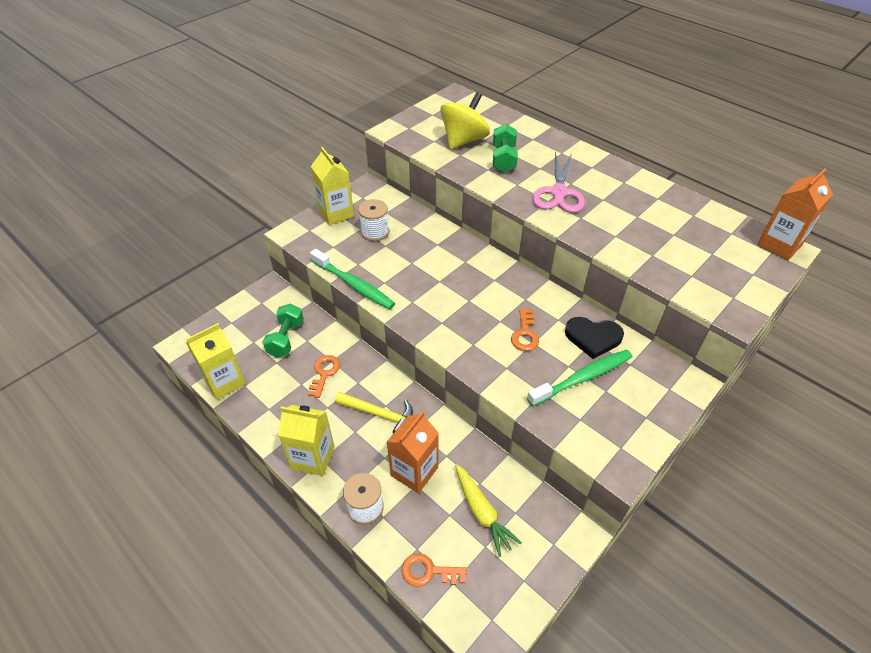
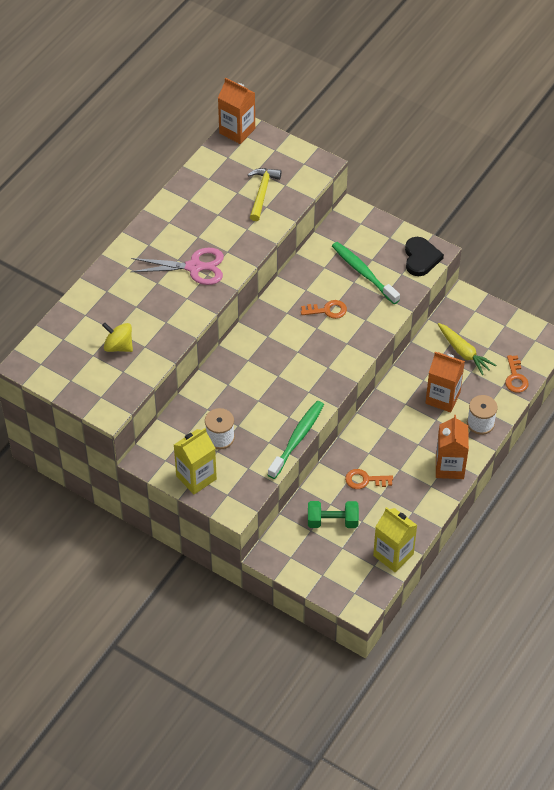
camera: 100 degrees left, 5 degrees up
yellow carton [278,405,335,476] -> orange carton [436,415,469,479]
yellow hammer [335,392,413,433] -> yellow hammer moved to [248,168,282,221]
yellow spinning top [440,92,490,149] -> yellow spinning top [102,323,133,352], size x0.64
yellow carrot [455,464,521,557] -> yellow carrot turned 90 degrees clockwise [438,323,496,375]
green dumbbell [493,124,518,172] -> none
black heart [565,317,624,359] -> black heart moved to [405,237,444,276]

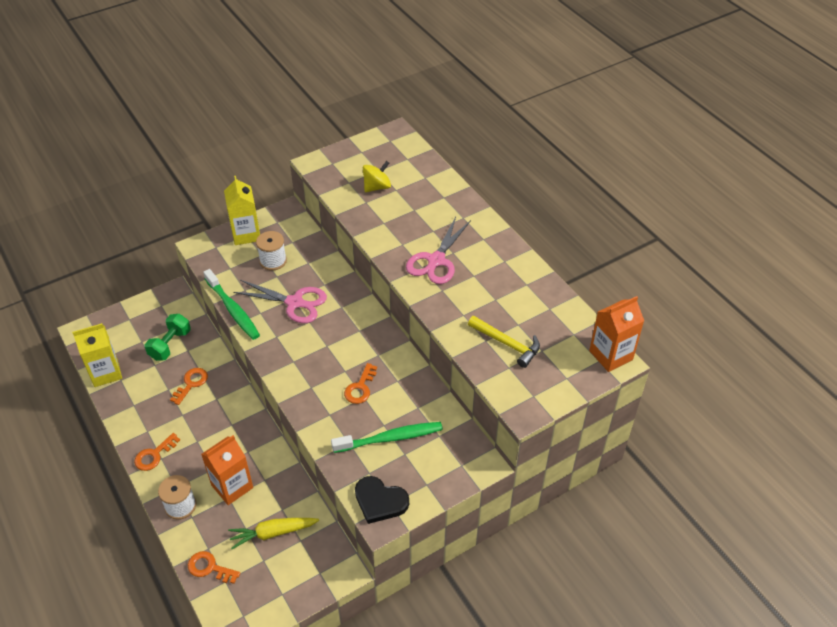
camera: 115 degrees right, 5 degrees down
orange carton [436,415,469,479] -> orange key [134,433,180,471]
none -> pink scissors [233,280,327,323]

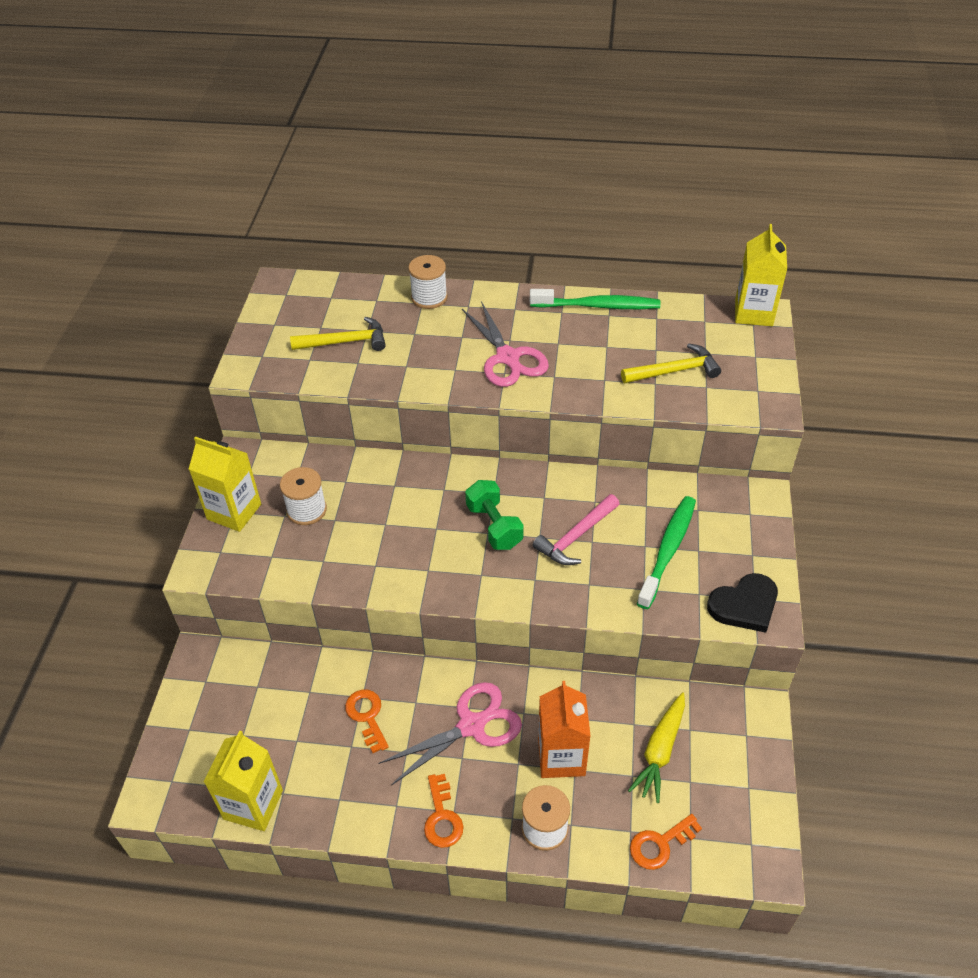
camera: 50 degrees left, 0 degrees up
green dumbbell [145,314,191,361] -> green dumbbell moved to [465,480,524,550]
green toothbrush [203,269,260,340] -> green toothbrush moved to [530,289,660,309]
pink scissors [233,280,327,323] -> pink scissors moved to [379,682,522,785]
orange key [344,363,377,404] -> pink hammer [533,494,619,565]
yellow spinning top [363,161,391,192] -> yellow hammer [290,317,386,351]
orange carton [589,296,644,372] -> yellow carton [735,224,787,326]
none -> white spool [408,255,448,309]

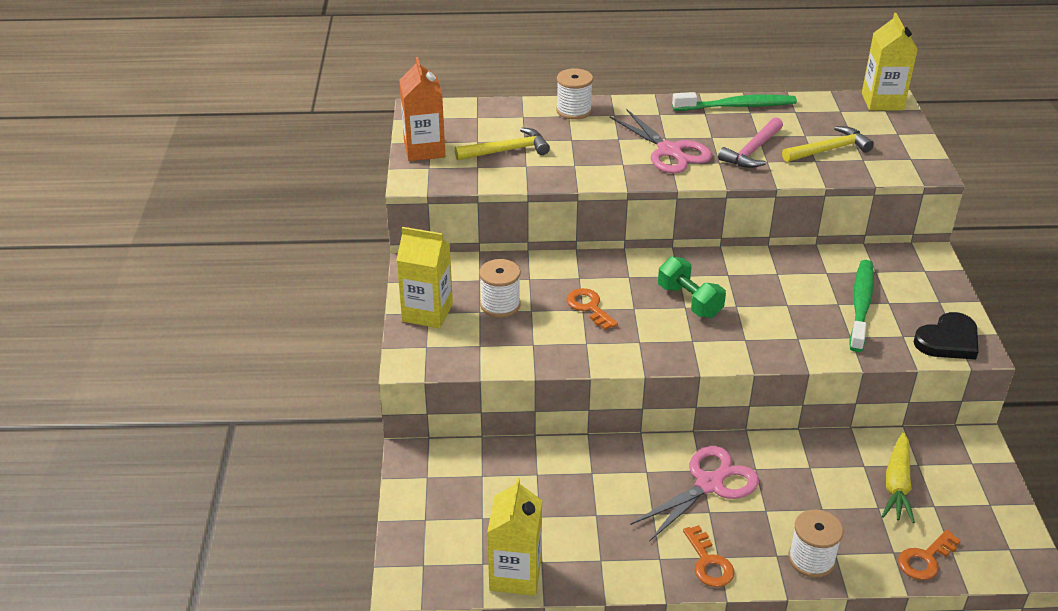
camera: 10 degrees left, 10 degrees down
orange key [345,690,389,753] -> orange key moved to [566,288,618,330]
pink hammer [533,494,619,565] -> pink hammer moved to [718,117,783,168]
orange carton [538,681,591,778] -> orange carton moved to [399,57,445,161]

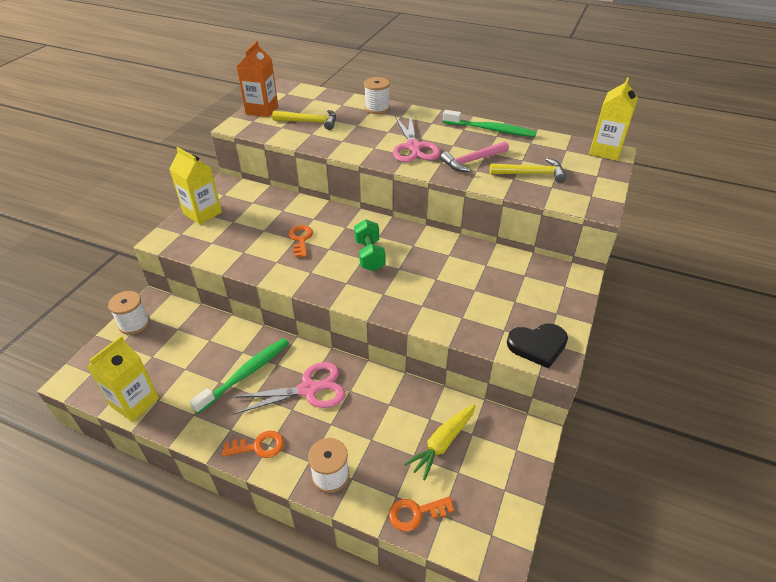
camera: 25 degrees right, 5 degrees up
white spool [479,259,521,317] -> white spool moved to [108,291,150,335]
orange key [683,525,735,587] -> orange key turned 105 degrees counterclockwise [222,431,284,458]
green toothbrush [849,260,874,352] -> green toothbrush moved to [190,338,289,414]

